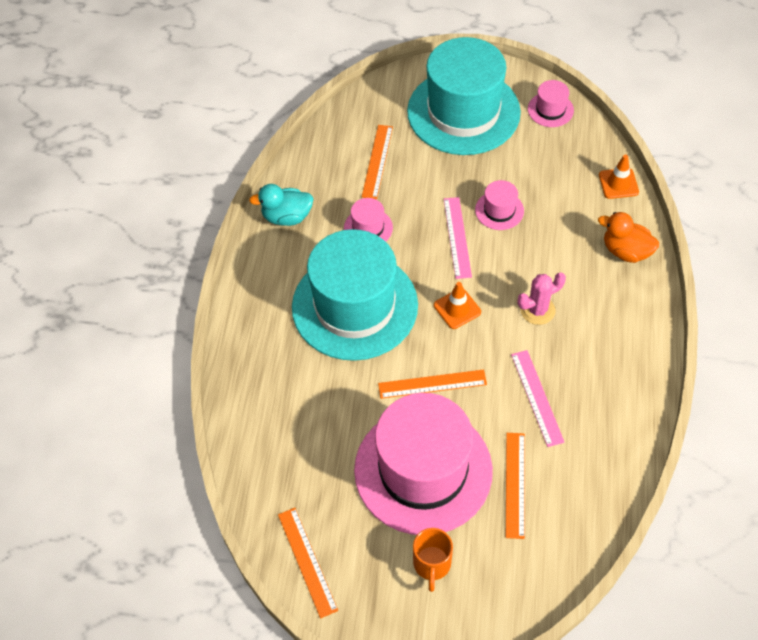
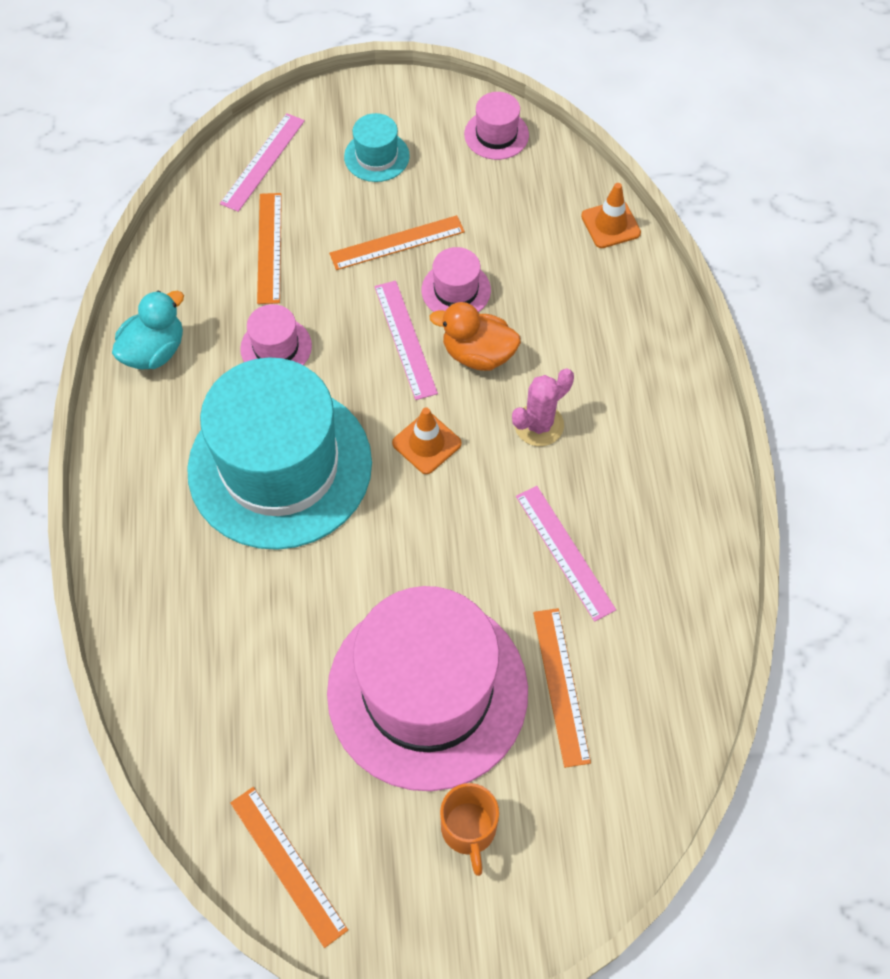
camera: 15 degrees left, 5 degrees up
turquoise duck [249,184,314,226] -> turquoise duck turned 150 degrees clockwise [112,291,184,369]
orange ruler [378,369,487,399] -> orange ruler moved to [329,215,465,270]
turquoise hat [407,37,521,155] -> turquoise hat [344,113,410,182], size x0.41
orange duck [598,212,659,263] -> orange duck moved to [430,302,521,371]
none -> pink ruler [220,113,305,212]

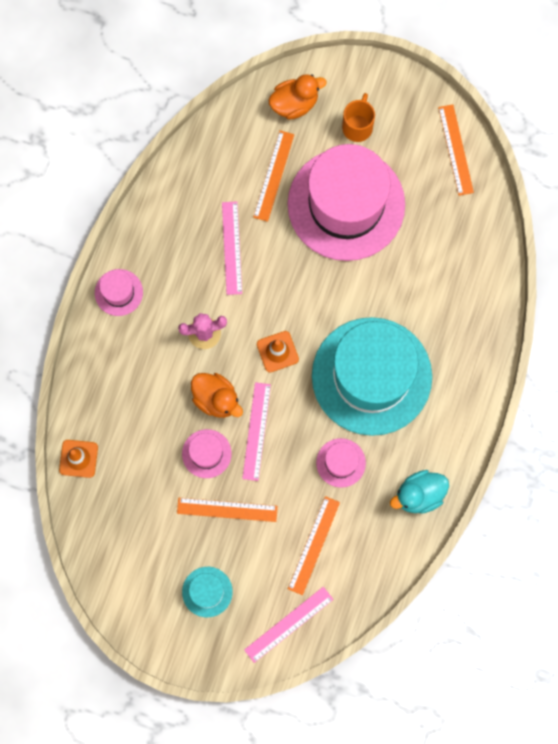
camera: 155 degrees left, 15 degrees up
pink hat [464,92,529,160] -> pink hat moved to [95,269,143,316]
none -> orange duck [268,74,327,120]

